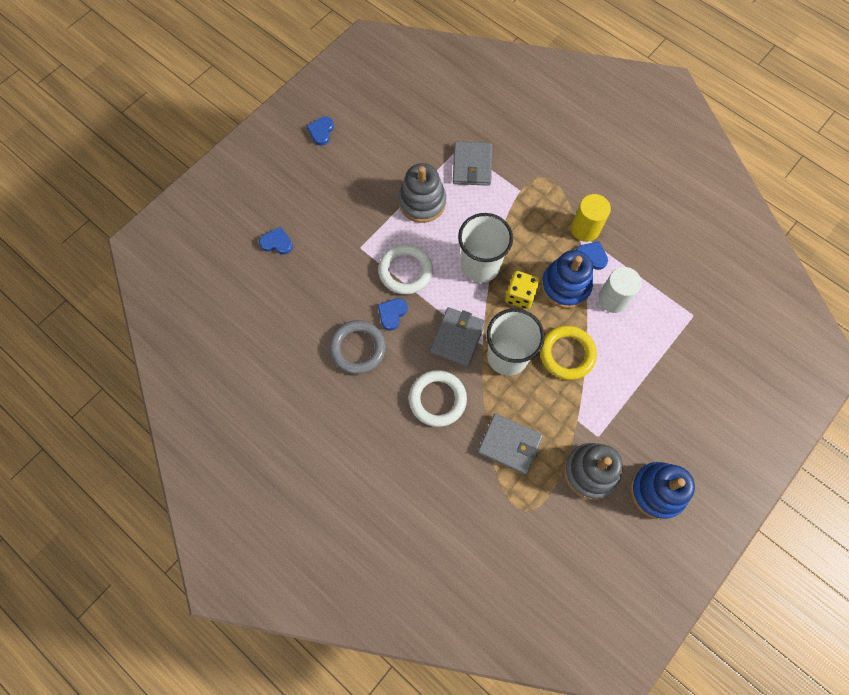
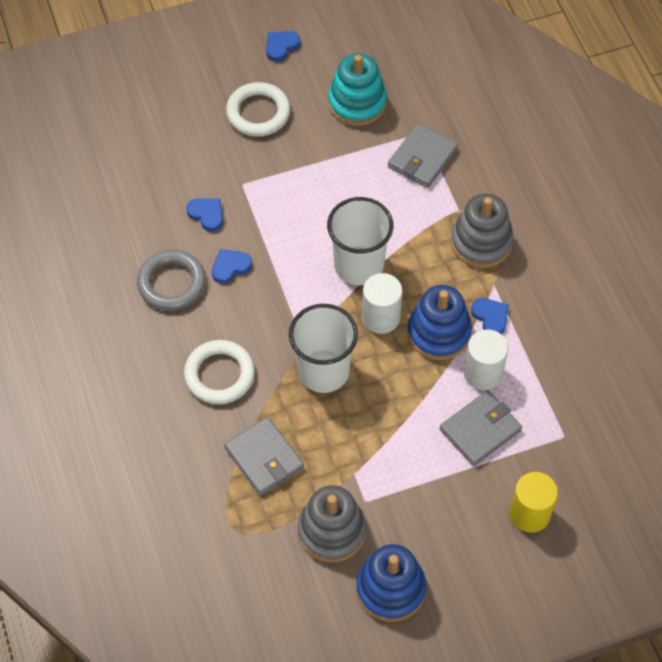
camera: 30 degrees right, 10 degrees down
blue heart [259,227,293,254] -> blue heart moved to [186,198,223,232]
white ring [378,244,433,295] -> white ring moved to [226,82,290,137]
grey stacking toy [398,163,446,223] -> grey stacking toy moved to [451,193,514,268]
grey wallet [430,307,486,367] -> grey wallet moved to [440,390,522,466]
yellow dice [505,271,540,309] -> white cylinder [362,273,402,334]
yellow ring [540,326,597,380] -> none
yellow cylinder [571,194,611,242] -> yellow cylinder moved to [510,472,558,533]
none -> turquoise stacking toy [328,53,387,126]

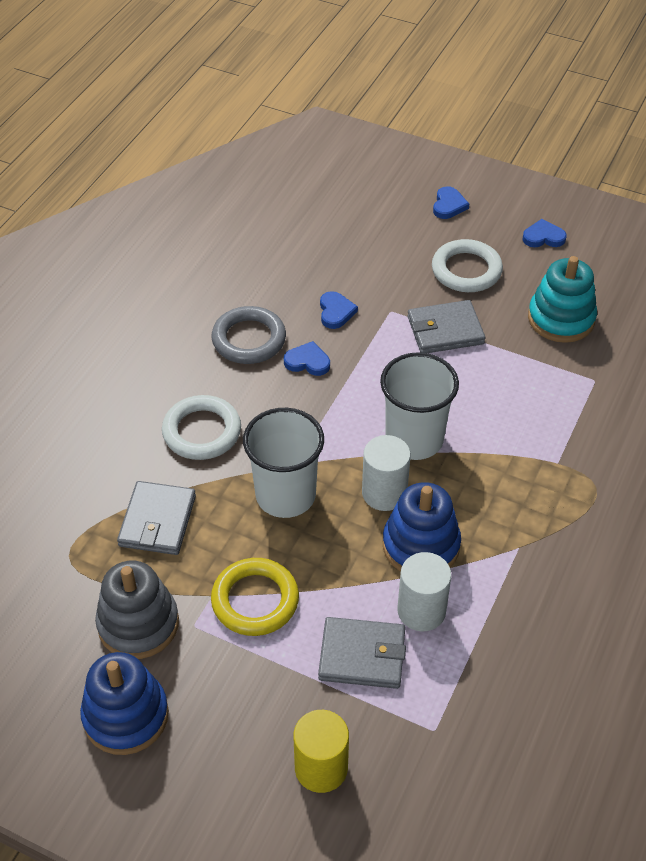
camera: 45 degrees right, 10 degrees down
grey wallet [388,123,458,188] -> grey wallet moved to [407,300,486,353]
grey stacking toy [451,193,514,268] -> none
blue heart [471,298,509,334] -> blue heart moved to [433,186,469,219]
none -> yellow ring [211,558,299,636]

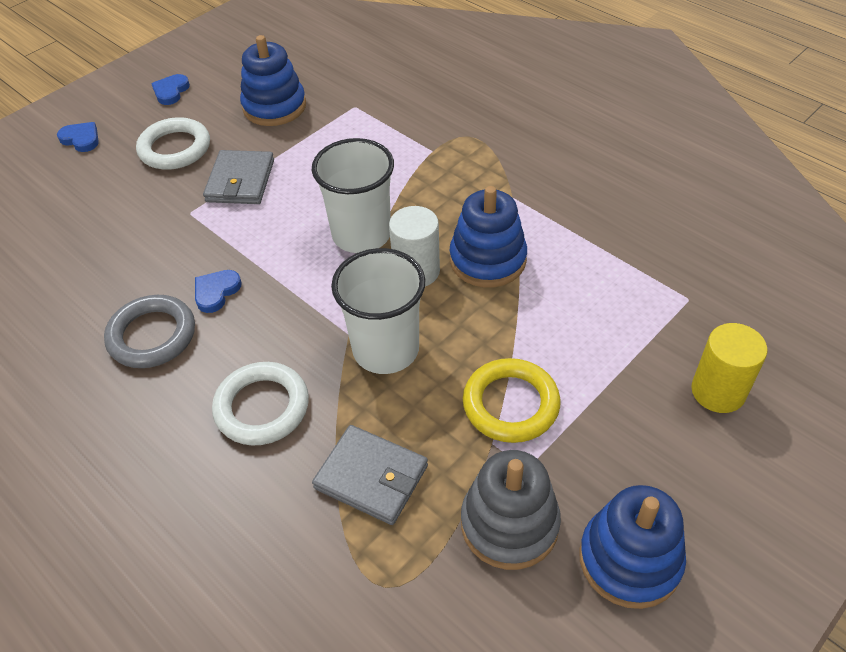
camera: 70 degrees left, 0 degrees up
grey wallet [318,617,406,689] -> none
blue heart [320,291,358,329] -> none
white cylinder [397,552,452,631] -> none
turquoise stacking toy [528,256,597,343] -> blue stacking toy [240,35,306,126]

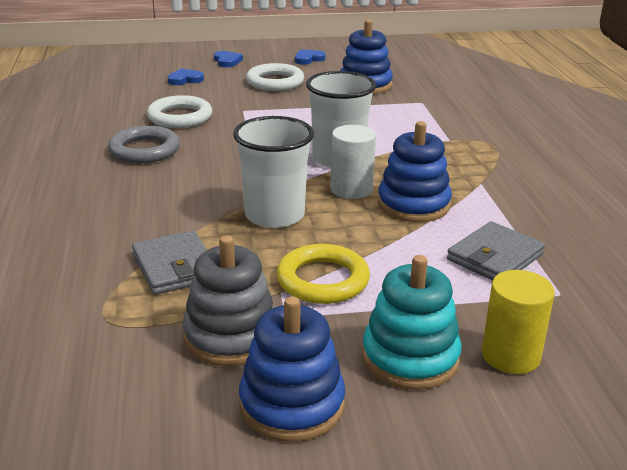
camera: 35 degrees right, 20 degrees down
blue heart [195,270,242,313] -> blue heart moved to [168,69,204,85]
grey wallet [203,150,274,204] -> grey wallet moved to [447,221,545,280]
white ring [212,362,309,446] -> white ring moved to [147,95,212,128]
none -> turquoise stacking toy [362,255,462,390]

